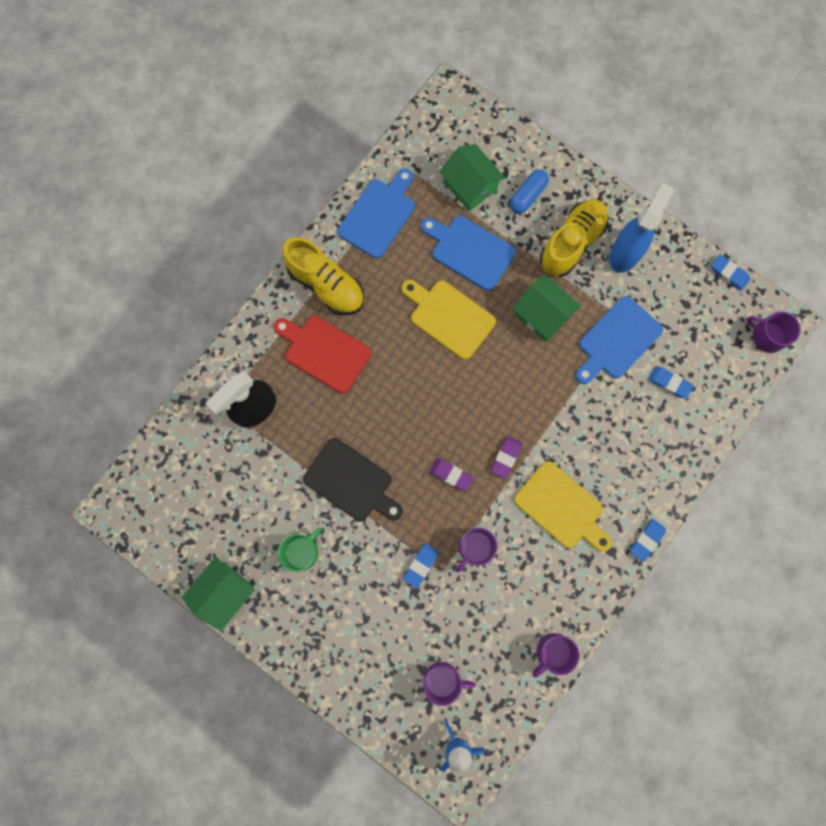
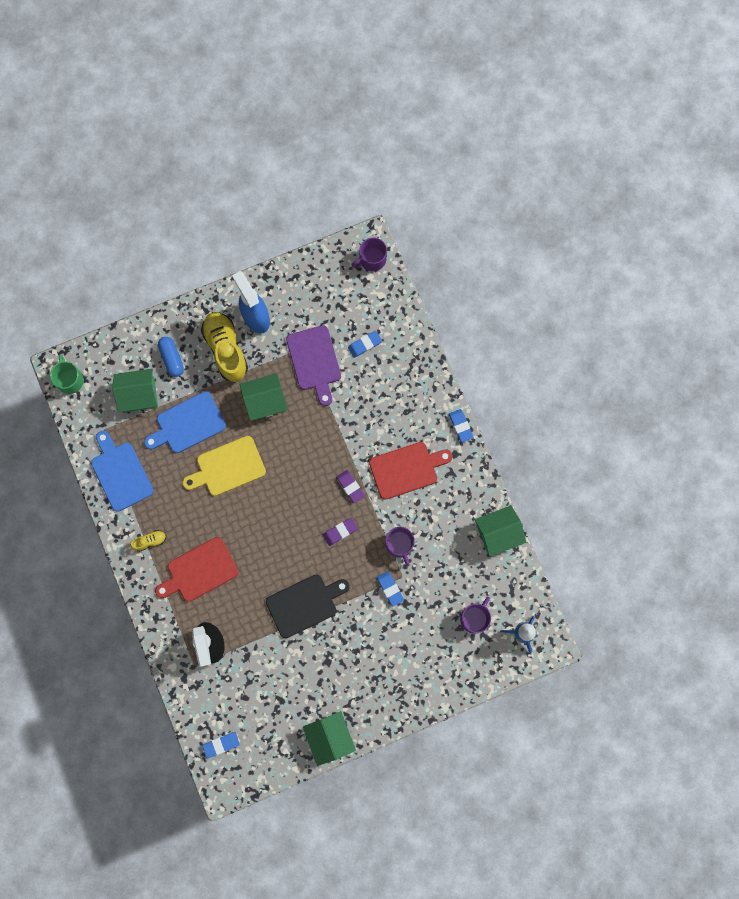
camera: 60 degrees left, 0 degrees up
green mug [278,528,322,572] -> green mug moved to [50,355,84,394]
yellow shoe [282,237,364,315] -> yellow shoe [131,530,166,552], size x0.45
yellow cutting board [514,461,612,552] -> red cutting board [369,442,452,500]
purple mug [532,633,580,677] -> green house [475,505,526,557]
blue cutting board [575,296,663,384] -> purple cutting board [286,325,341,406]
blue eraser [711,254,750,291] -> blue eraser moved to [202,732,240,758]

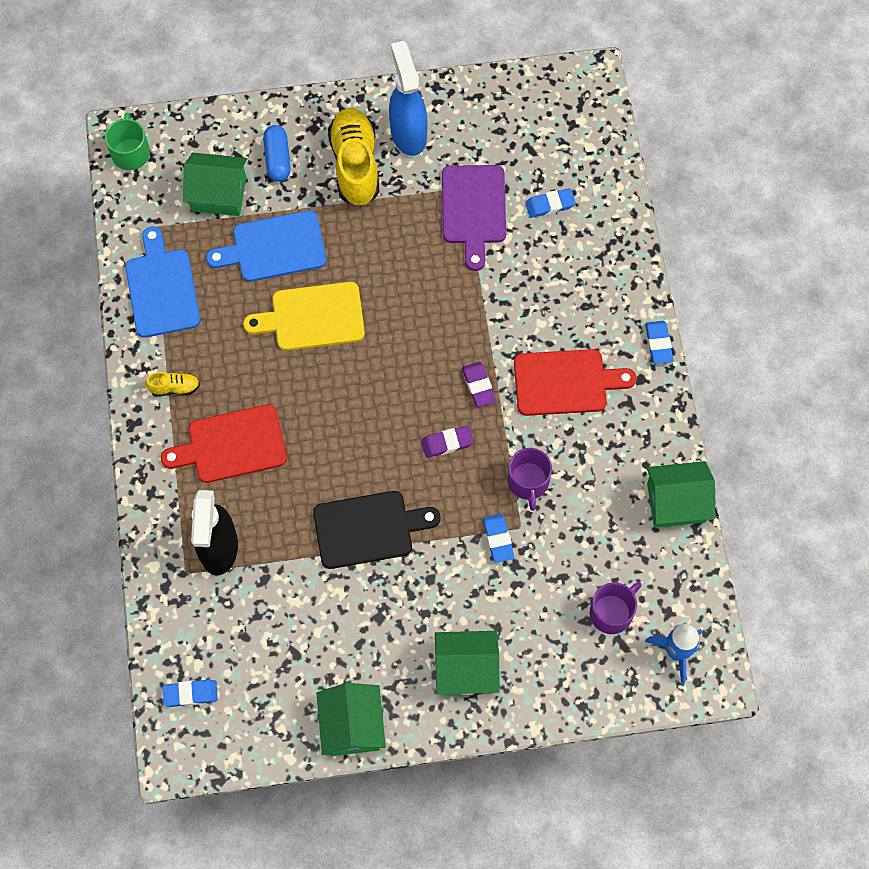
camera: 15 degrees right, 10 degrees down
green house [240,373,288,421] -> green house moved to [435,631,499,695]
purple mug [352,238,387,271] -> none

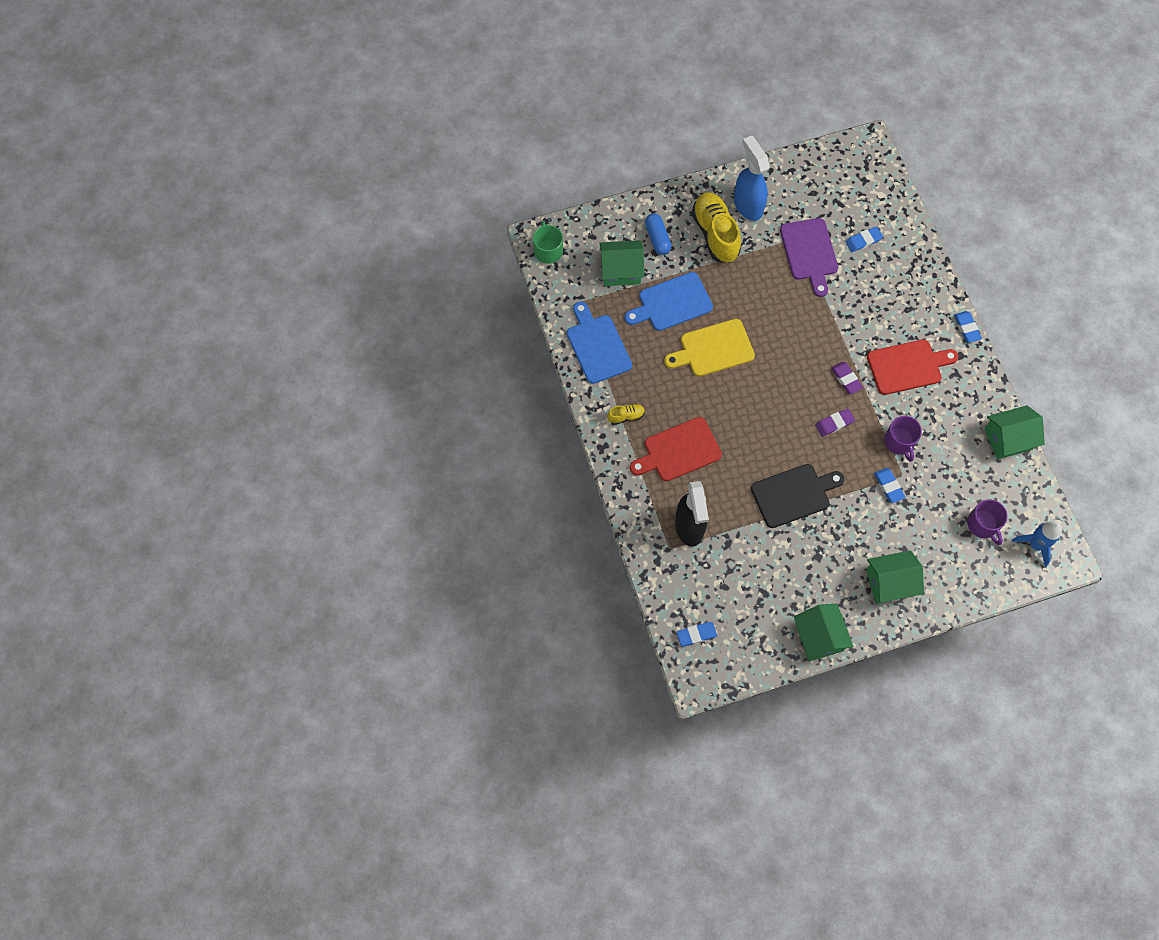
camera: 10 degrees left, 0 degrees up
purple mug [590,582,642,634] -> purple mug turned 120 degrees clockwise [967,499,1007,545]

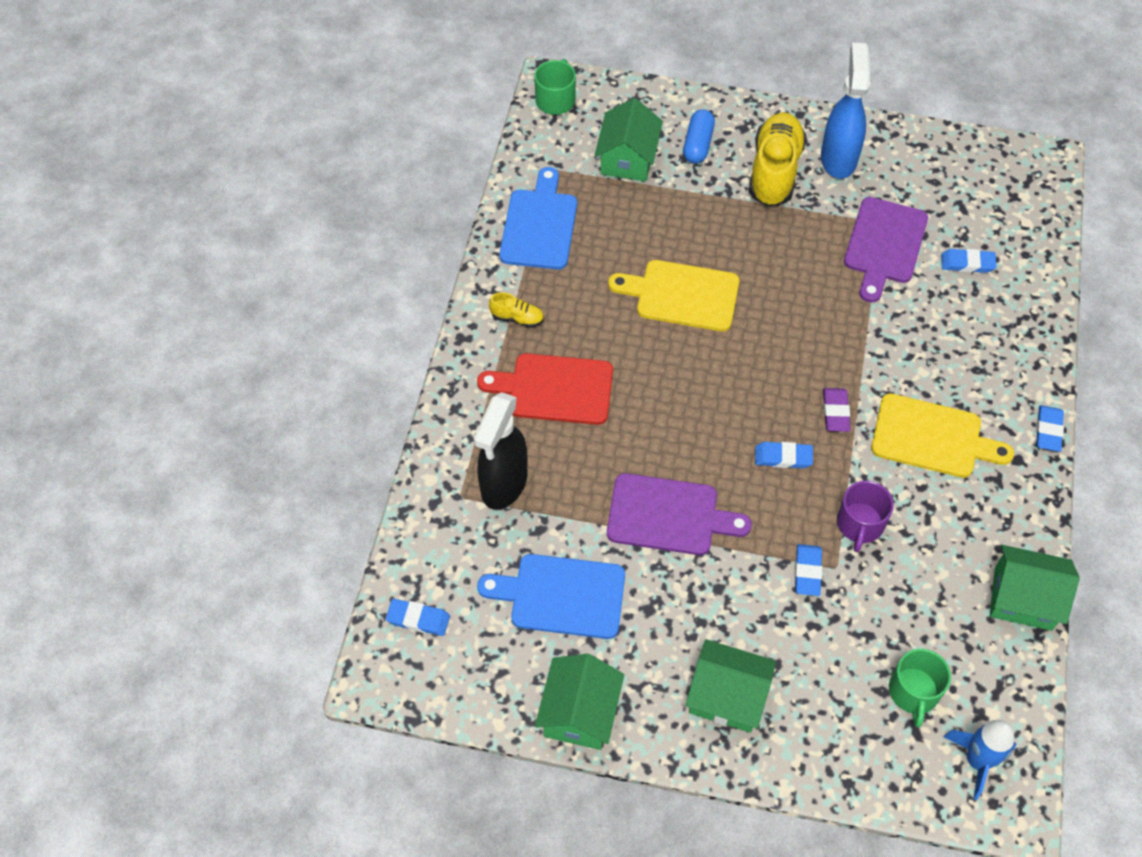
camera: 30 degrees right, 10 degrees down
green house [599,240,644,286] -> green house turned 75 degrees clockwise [595,98,663,181]
blue cutting board [624,272,713,331] -> blue cutting board moved to [477,554,625,639]
black cutting board [751,464,844,528] -> purple cutting board [607,473,752,555]
purple eraser [815,408,855,437] -> blue eraser [755,442,813,468]
red cutting board [867,339,958,395] -> yellow cutting board [871,393,1014,478]
purple mug [967,499,1007,545] -> green mug [889,649,951,727]

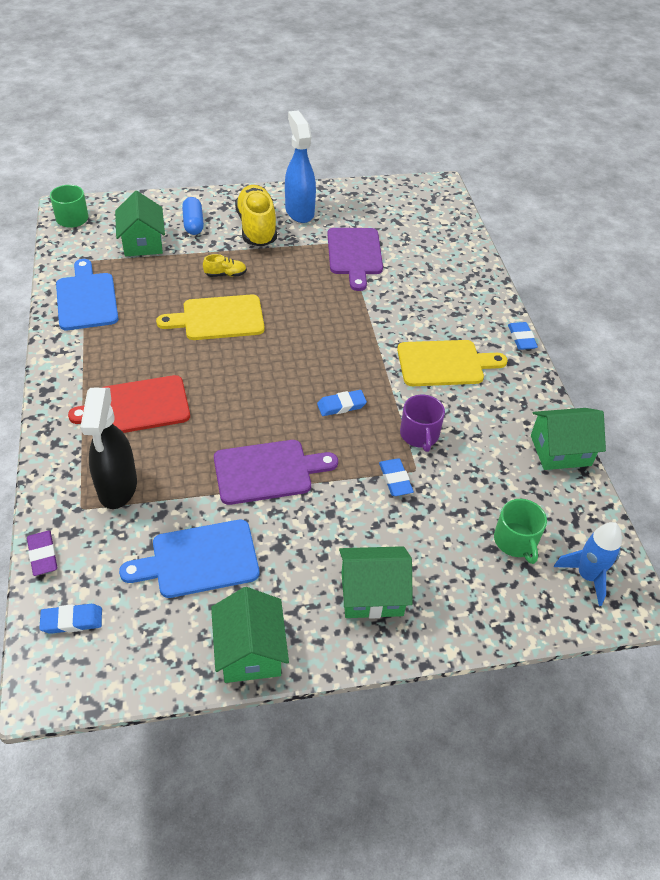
camera: 25 degrees left, 10 degrees down
yellow shoe [489,292,544,328] -> yellow shoe moved to [203,254,247,277]
purple eraser [823,388,851,432] -> purple eraser moved to [27,531,57,576]
blue eraser [941,249,997,273] -> none

